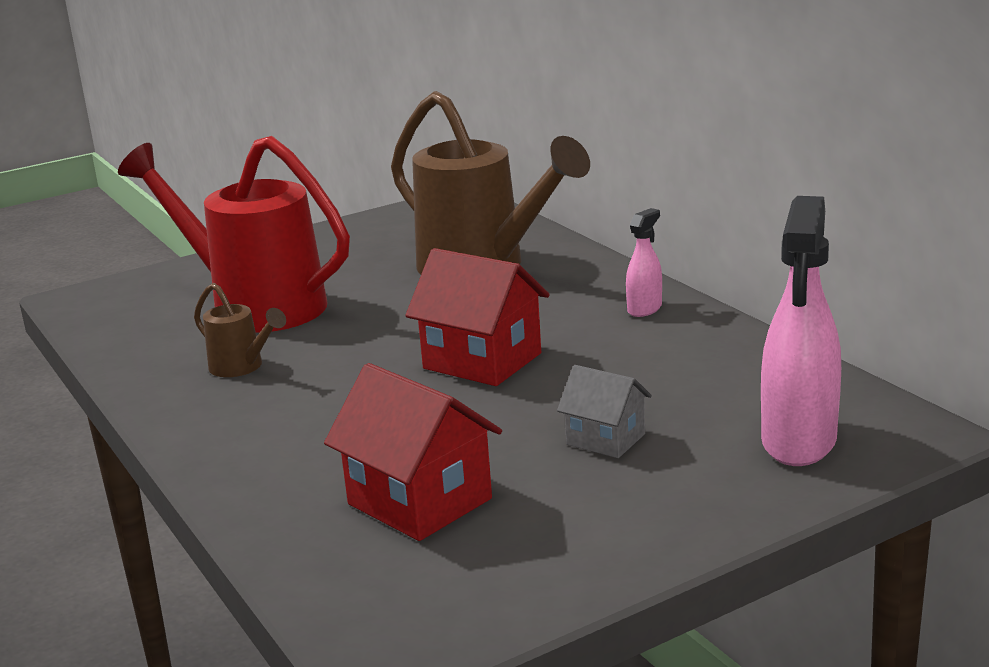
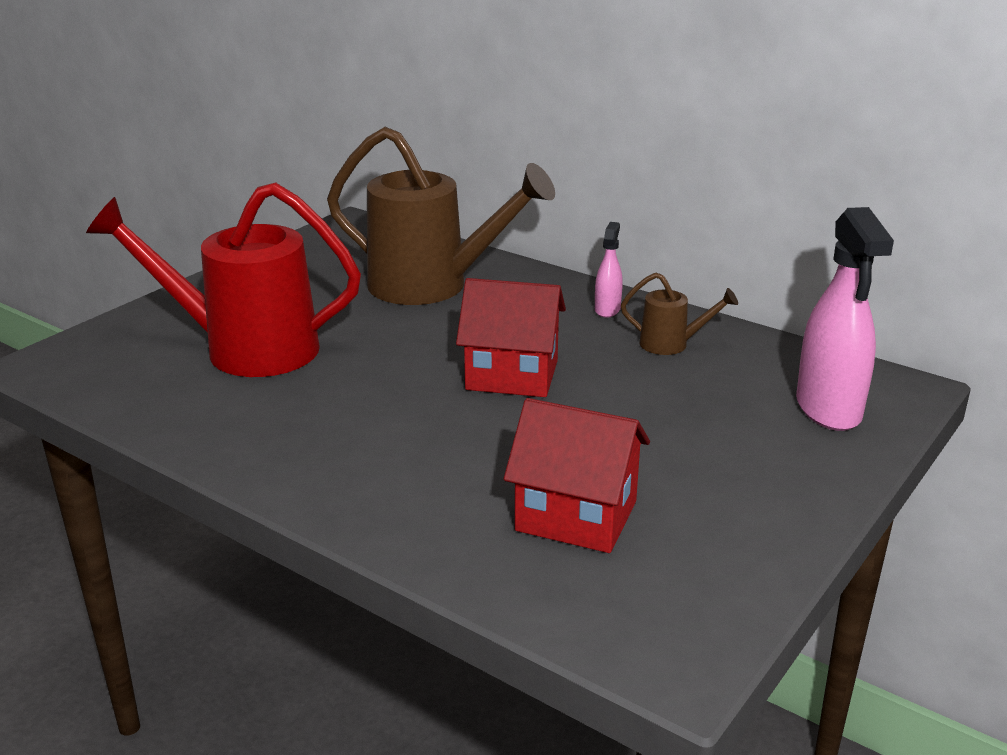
camera: 25 degrees left, 5 degrees up
brown watering can [194,283,286,377] -> brown watering can moved to [621,273,738,355]
grey house [557,365,652,458] -> none

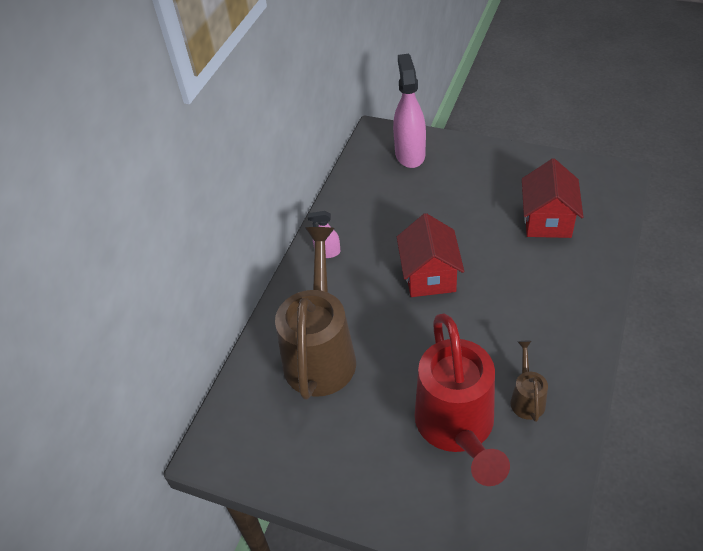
camera: 100 degrees left, 20 degrees up
brown watering can [621,273,738,355] -> brown watering can moved to [511,341,548,422]
pink spray bottle [796,207,894,431] -> pink spray bottle turned 75 degrees counterclockwise [393,54,426,168]

